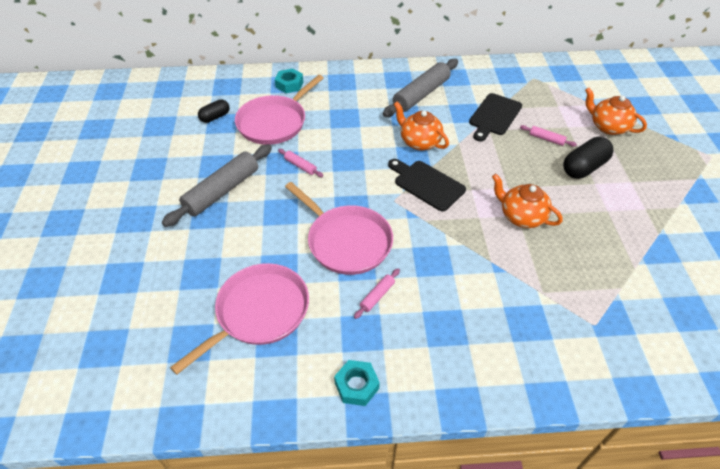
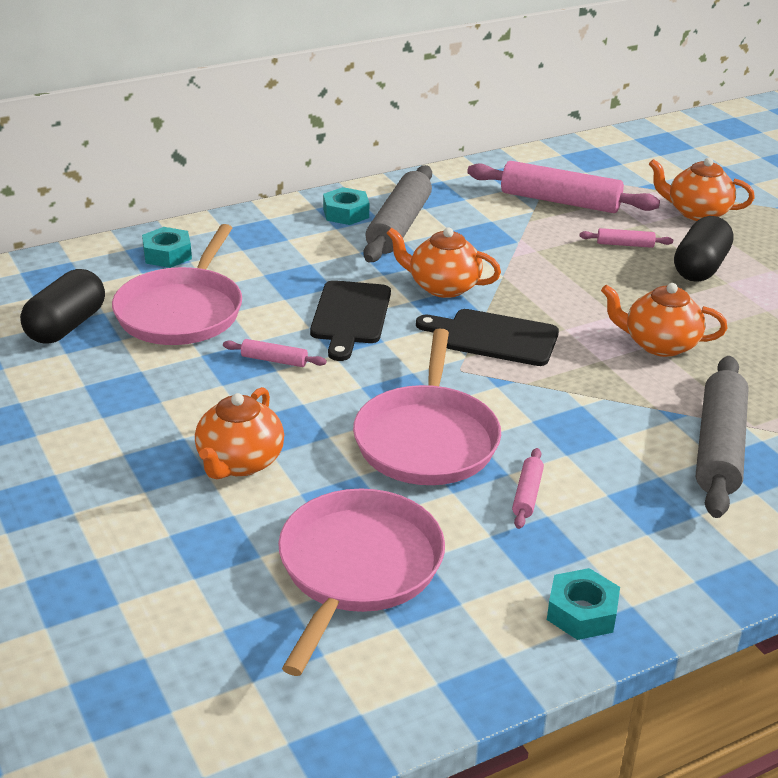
camera: 25 degrees left, 15 degrees down
grey rolling pin [162,144,272,227] -> grey rolling pin moved to [696,356,749,518]
black capsule [198,99,230,123] -> black capsule [20,269,105,344], size x1.63
pink pan [285,182,393,275] -> pink pan turned 75 degrees clockwise [353,329,501,485]
black cutting board [469,93,522,141] -> black cutting board moved to [310,280,391,361]
none -> orange teapot [195,387,284,479]
none -> turquoise nut [323,187,369,225]
none -> pink rolling pin [467,161,660,213]

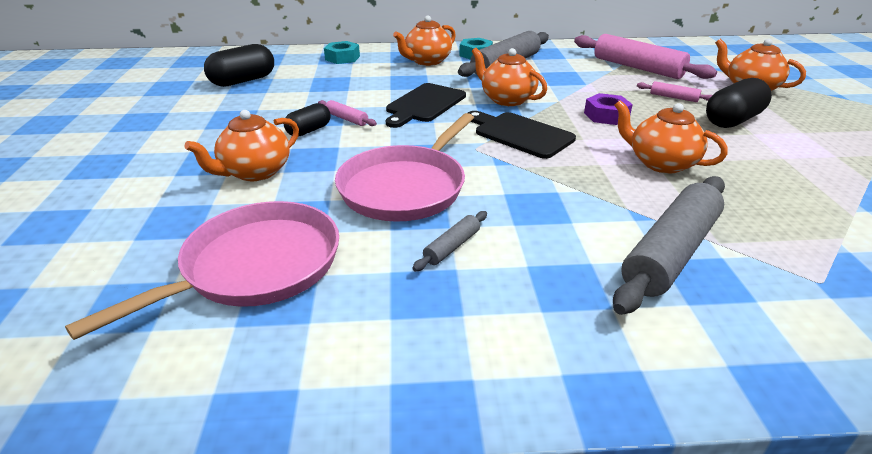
camera: 25 degrees right, 0 degrees up
pink pan [112,224,242,345] -> none
pink rolling pin [512,448,544,529] -> grey rolling pin [413,211,487,271]
turquoise nut [547,568,620,640] -> none
none -> black capsule [284,103,331,137]
none -> orange teapot [393,16,456,66]
none -> purple nut [584,93,633,125]

